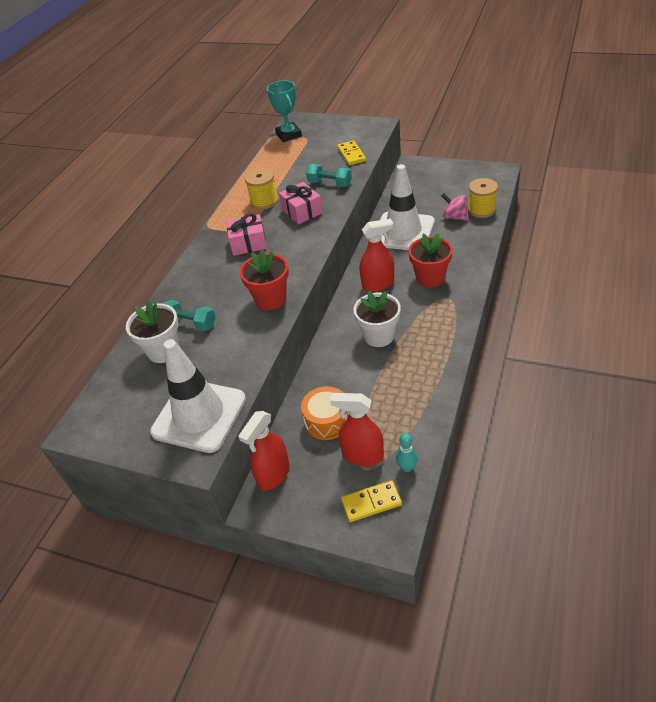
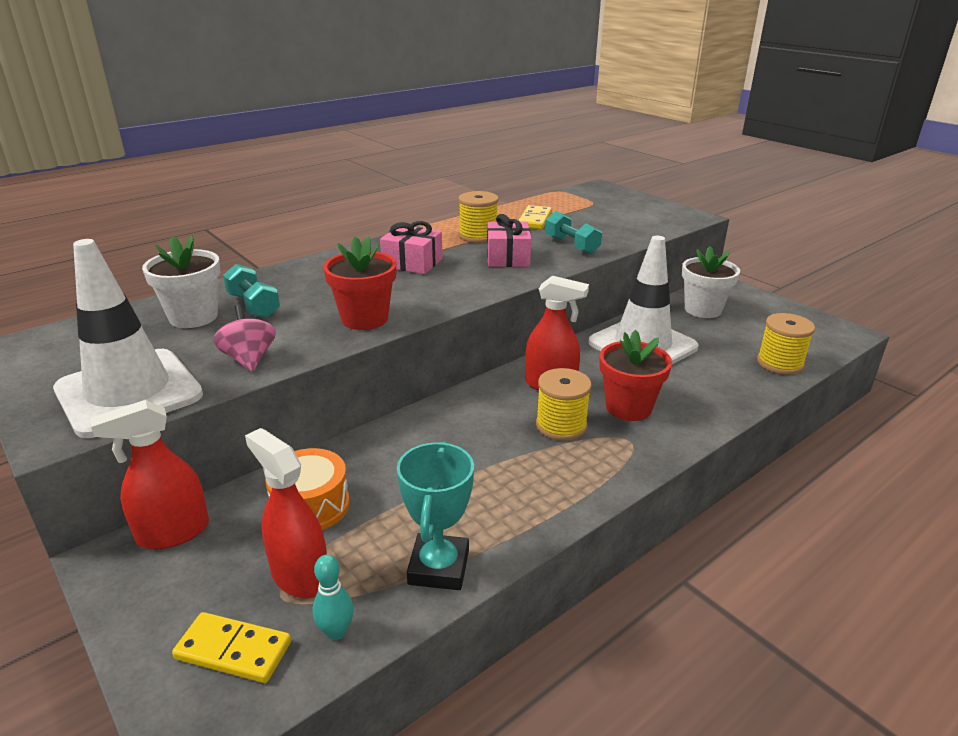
camera: 25 degrees right, 15 degrees down
turquoise trophy [267,80,302,142] -> turquoise trophy moved to [397,441,474,590]
yellow domino [337,140,366,165] -> yellow domino moved to [518,205,552,229]
white flower pot [353,291,401,347] -> white flower pot moved to [682,246,740,318]
pink spinning top [441,193,469,221] -> pink spinning top moved to [213,304,276,372]
none -> yellow spool [536,368,592,441]

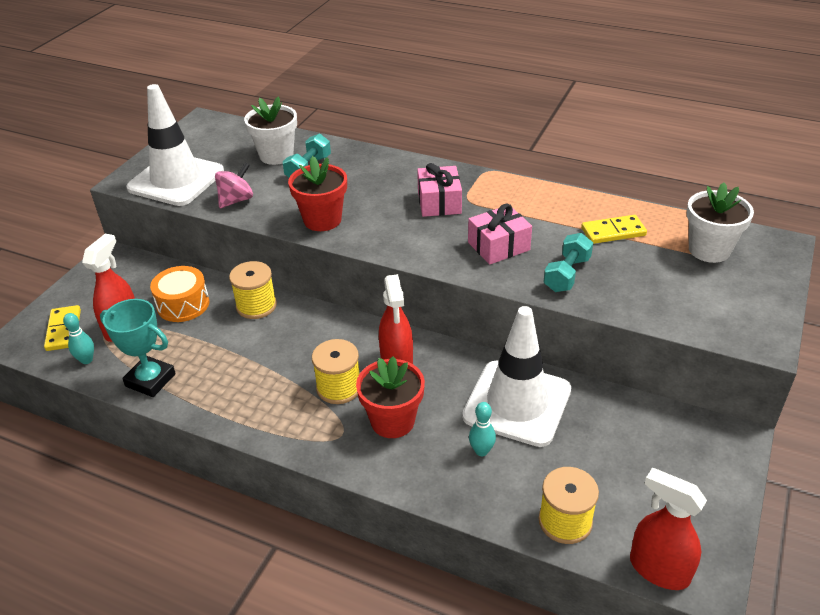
camera: 65 degrees right, 10 degrees up
red spray bottle [91,400,209,549] -> red spray bottle moved to [630,468,707,590]
turquoise trophy [397,441,474,590] -> turquoise trophy turned 45 degrees clockwise [100,299,176,397]
yellow spool [459,191,499,243] -> yellow spool moved to [229,261,277,319]
white flower pot [682,246,740,318] -> white flower pot moved to [687,182,754,263]
none -> turquoise bowling pin [469,402,496,456]

